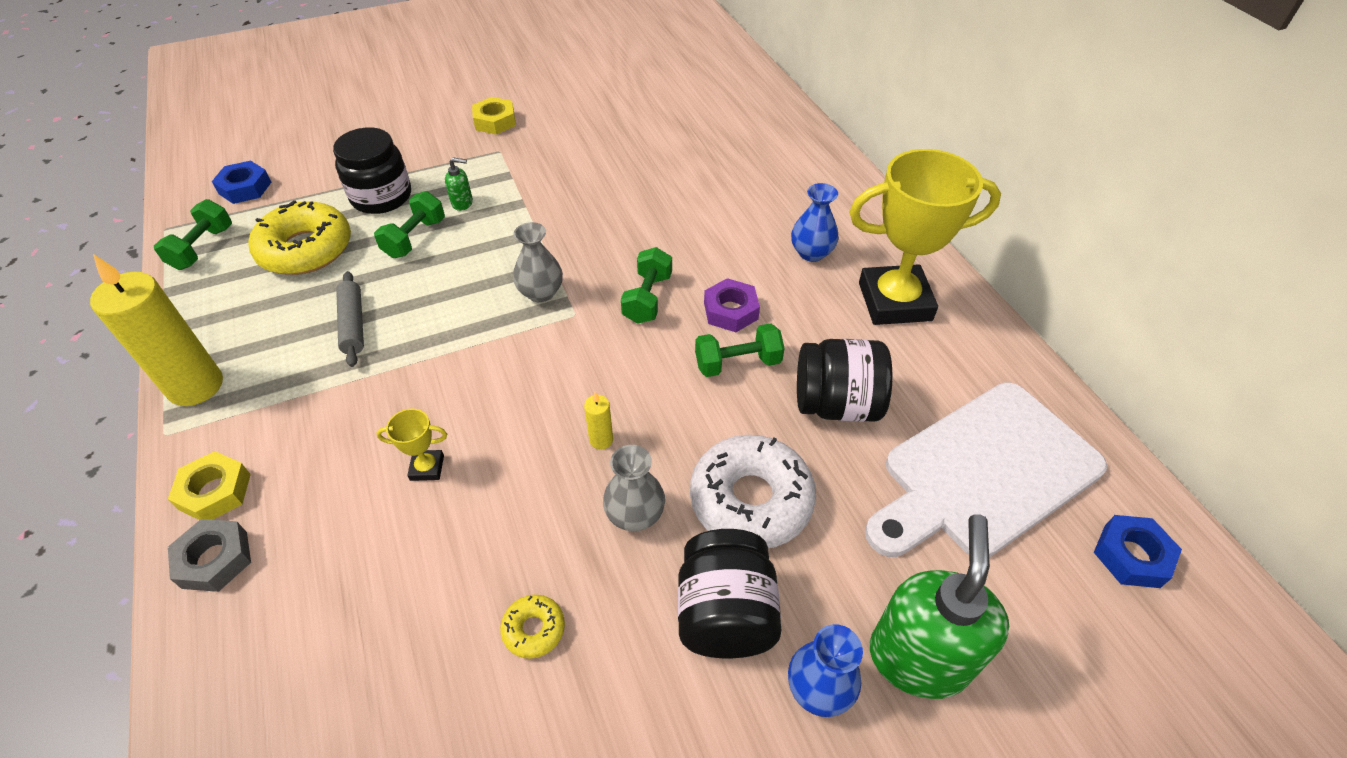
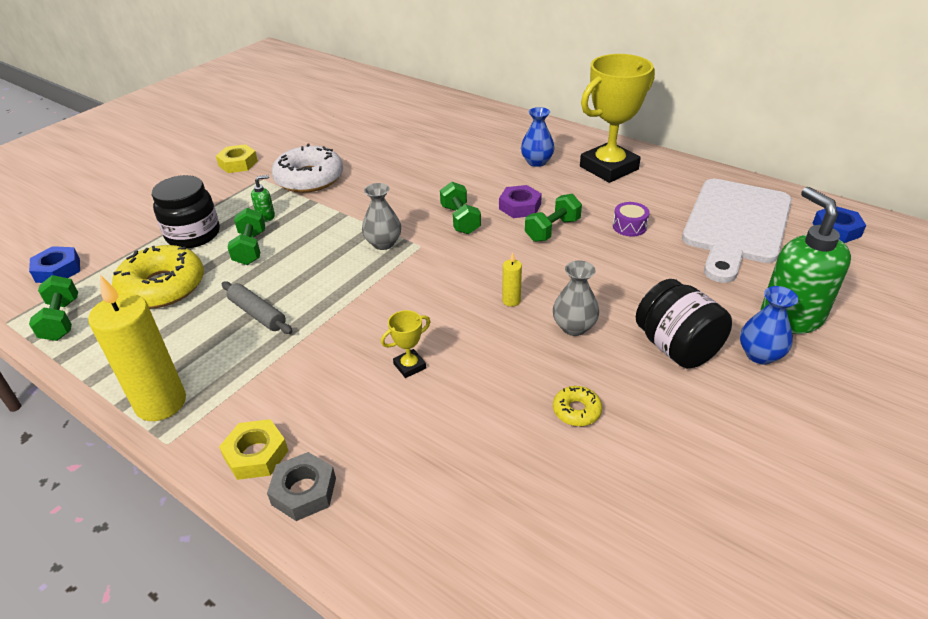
camera: 30 degrees left, 10 degrees down
white donut [690,435,816,548] -> white donut moved to [272,144,343,193]
black jar [797,339,893,422] -> purple drum [613,202,650,237]

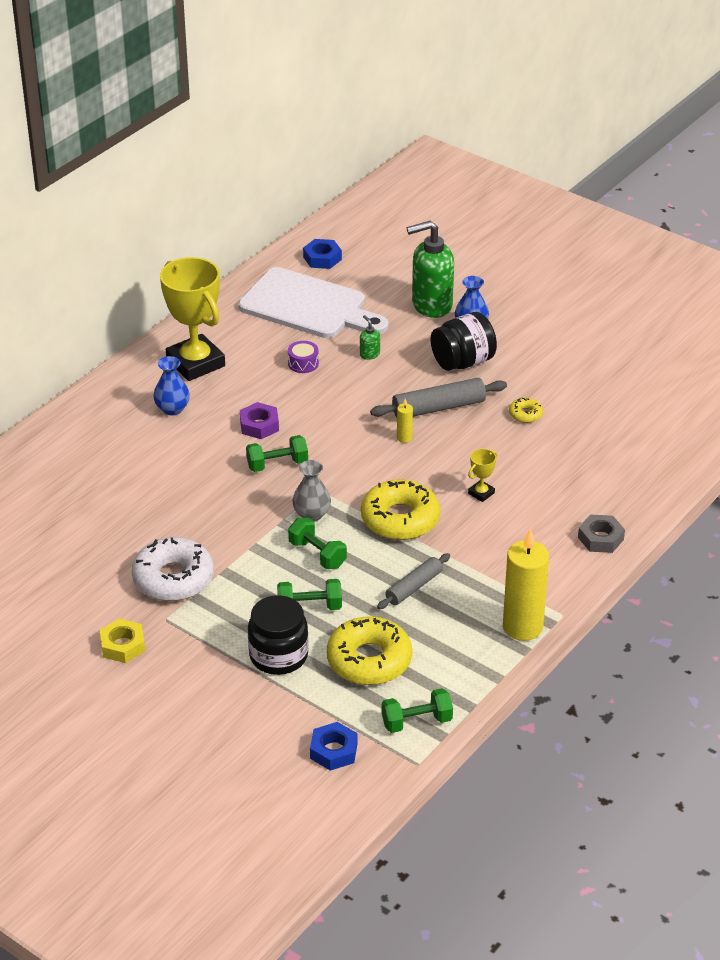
camera: 90 degrees left, 0 degrees up
yellow nut [219,419,288,480] -> none
green soap dispenser [251,175,275,222] -> green soap dispenser moved to [360,315,380,360]
yellow trophy [381,310,430,378] -> yellow trophy turned 75 degrees clockwise [468,449,497,502]
green dumbbell [525,194,582,242] -> green dumbbell moved to [288,518,347,569]
grey vase [553,261,599,336] -> grey rolling pin [370,378,507,417]
none -> yellow donut [361,479,440,540]

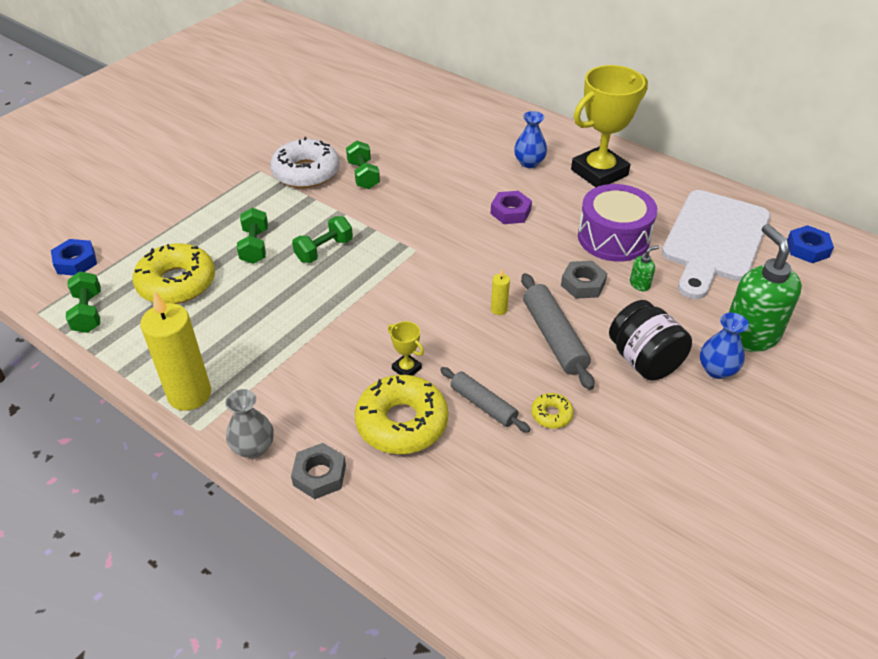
camera: 90 degrees right, 5 degrees up
yellow nut [100,619,145,663] -> none
green dumbbell [246,435,308,472] -> green dumbbell moved to [346,141,380,189]
black jar [248,595,309,675] -> none
purple drum [288,341,319,373] -> purple drum [578,184,657,262], size x2.25
grey vase [292,460,331,522] -> grey vase moved to [226,389,274,458]
yellow donut [361,479,440,540] -> yellow donut moved to [355,375,448,454]
grey rolling pin [377,553,450,609] -> grey rolling pin moved to [440,367,530,433]
none -> grey nut [561,261,607,299]

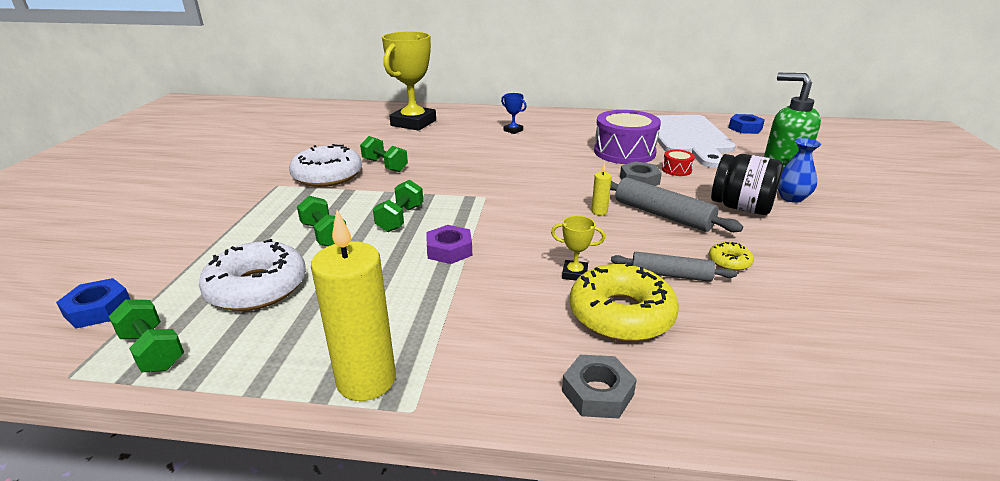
camera: 30 degrees left, 15 degrees down
yellow donut [133,243,215,304] -> white donut [199,239,306,311]
grey vase [226,389,274,458] -> none
purple nut [490,191,532,224] -> purple nut moved to [426,225,472,264]
blue vase [514,111,547,168] -> blue trophy [501,93,527,134]
yellow trophy [571,65,648,187] -> yellow trophy moved to [382,31,436,131]
green soap dispenser [630,245,660,291] -> red drum [662,149,695,176]

